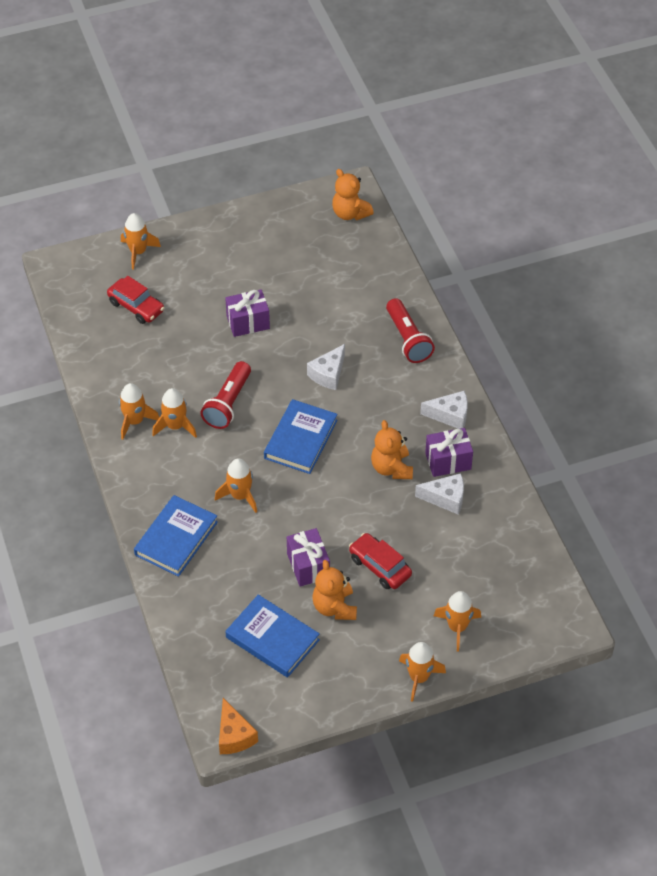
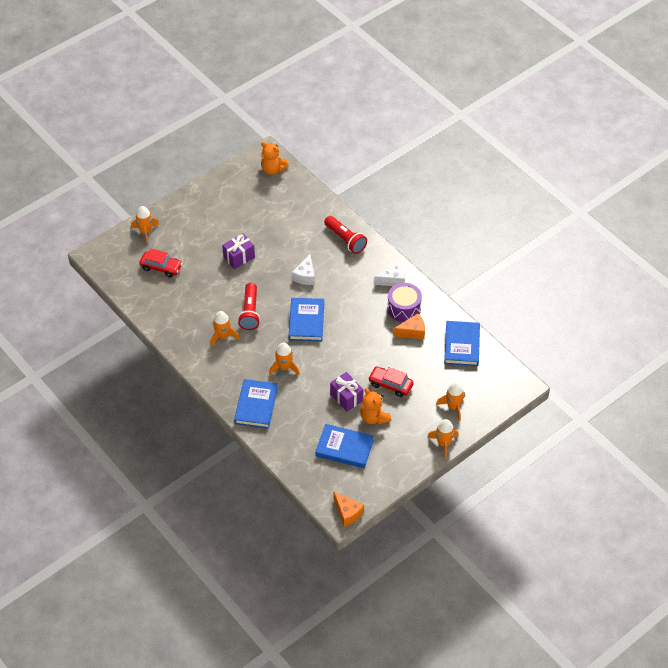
camera: 20 degrees left, 0 degrees up
orange rocket [119,383,159,440] -> none
orange teddy bear [371,420,413,479] -> none
white cheese [415,473,464,514] -> orange cheese [393,313,425,339]
purple gift [425,428,473,477] -> purple drum [387,283,422,322]
none -> blue book [444,321,480,366]

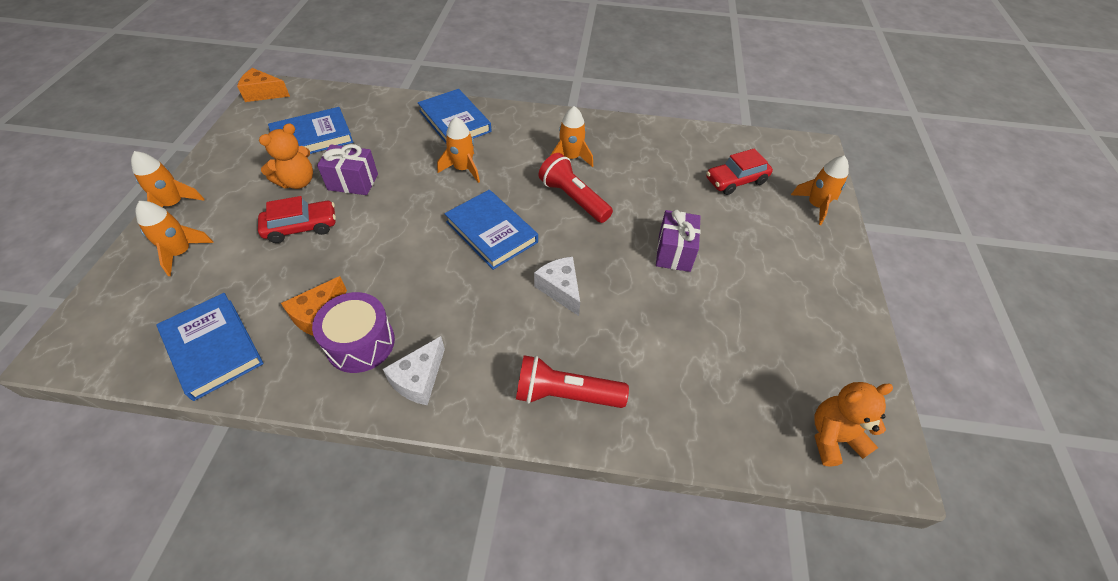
camera: 135 degrees right, 0 degrees up
orange teddy bear [360,388,391,425] -> orange teddy bear turned 120 degrees clockwise [259,123,313,189]

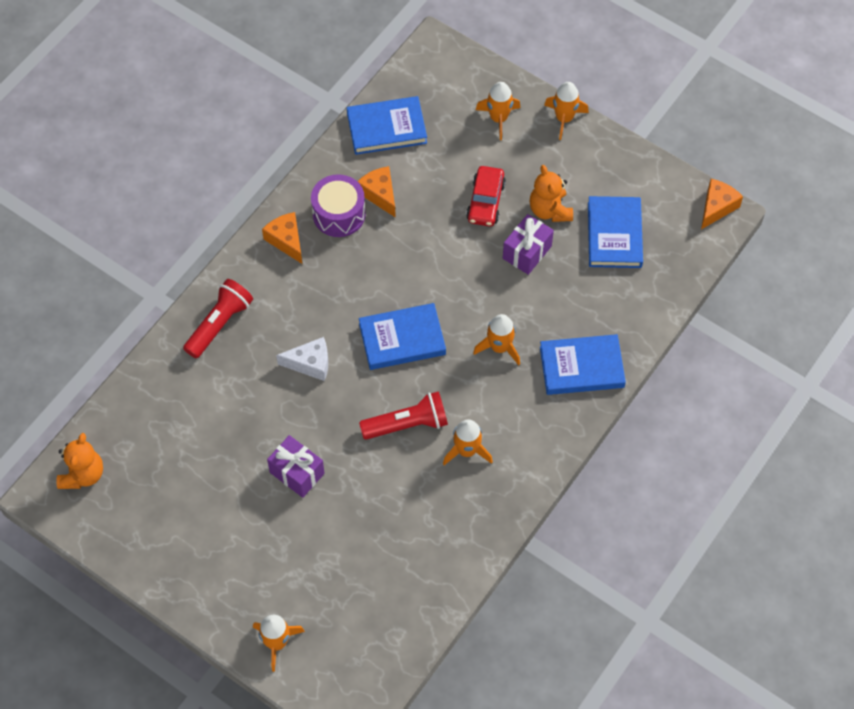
camera: 120 degrees right, 10 degrees up
white cheese [383,336,445,405] -> orange cheese [262,212,302,264]
red car [706,149,773,195] -> none

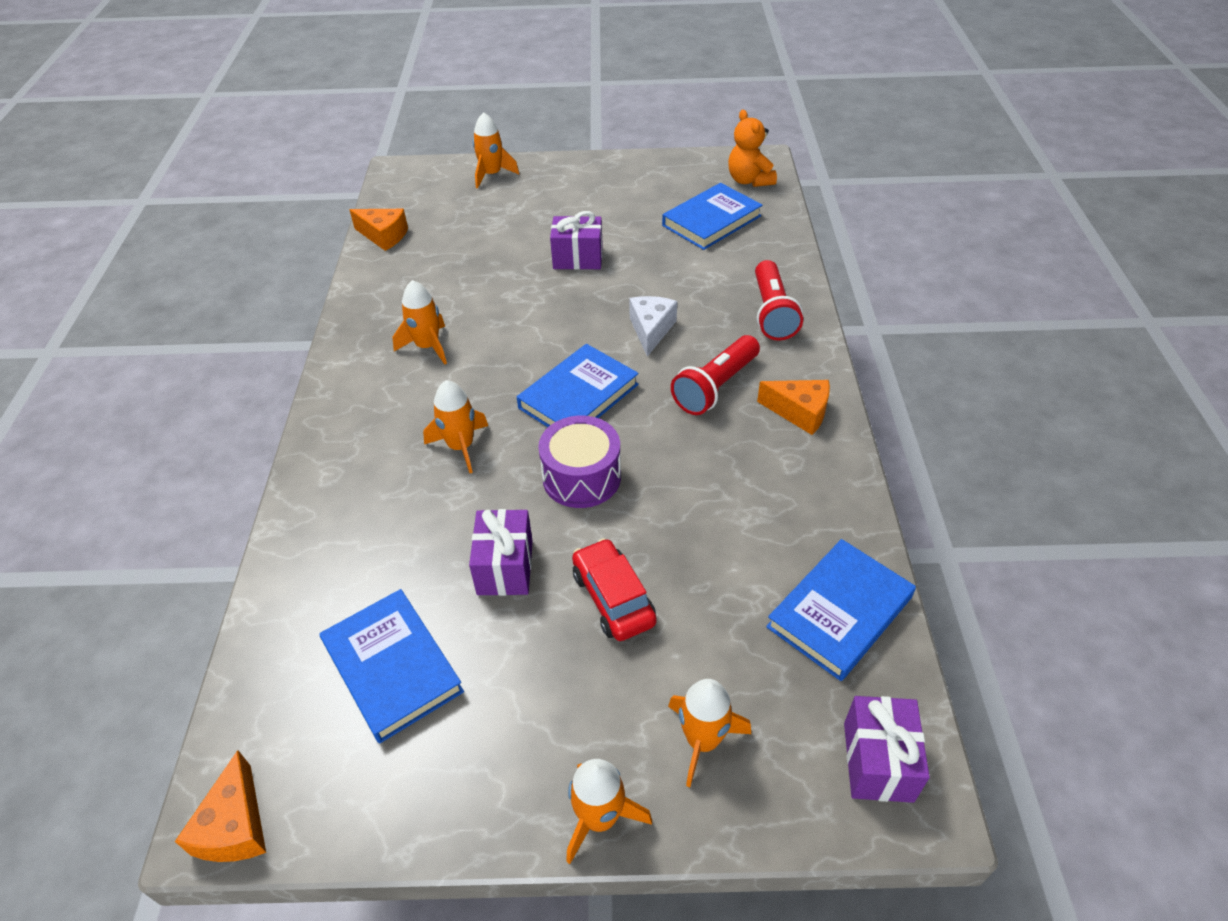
camera: 145 degrees right, 15 degrees down
white cheese [276,337,328,381] -> white cheese turned 135 degrees clockwise [629,296,677,357]
purple drum [311,174,366,237] -> purple drum moved to [538,416,621,508]
orange cheese [357,166,396,218] -> orange cheese moved to [350,209,408,251]
red flashlight [359,391,448,440] -> red flashlight moved to [671,335,760,415]
orange teddy bear [530,165,573,222] -> none
blue book [540,334,626,395] -> blue book moved to [662,183,763,250]
none -> purple gift [844,696,930,803]

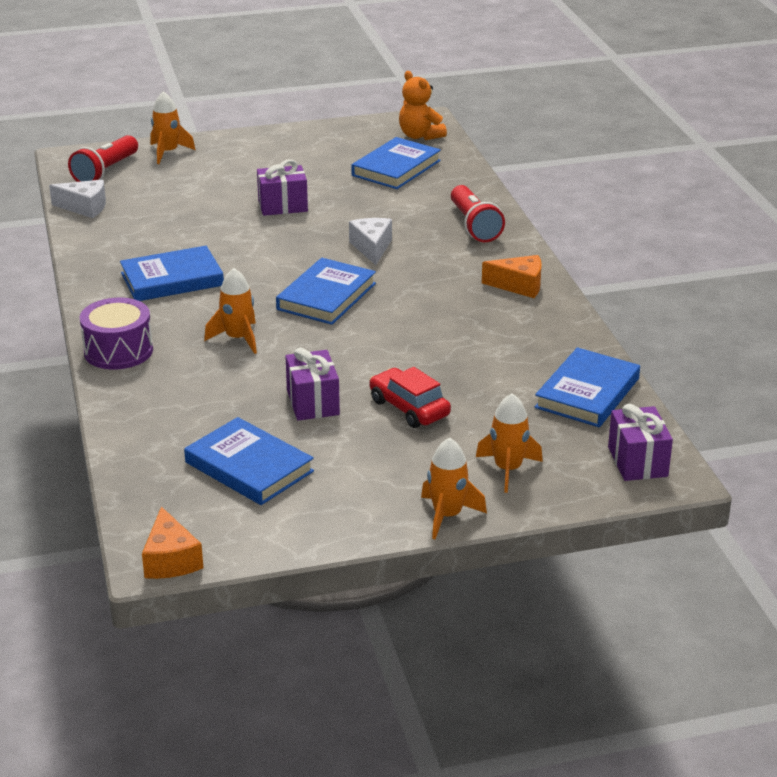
camera: 15 degrees left, 15 degrees down
orange cheese [350,209,408,251] -> white cheese [49,180,106,218]
orange rocket [393,280,447,365] -> blue book [120,246,224,301]
purple drum [538,416,621,508] -> purple drum moved to [80,298,153,370]
red flashlight [671,335,760,415] -> red flashlight moved to [68,135,138,182]

